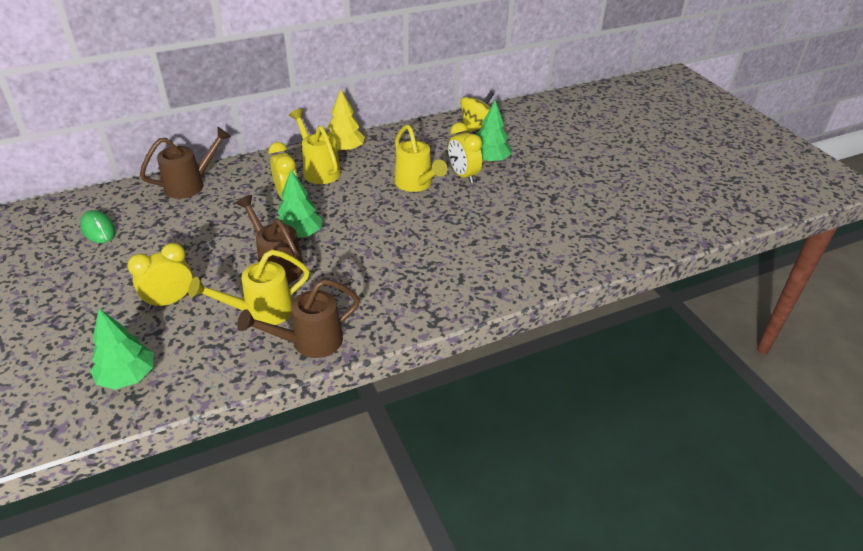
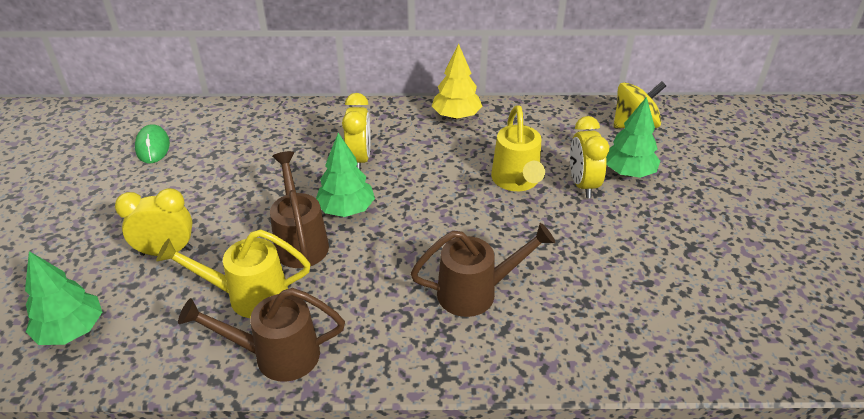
camera: 25 degrees right, 0 degrees up
brown watering can [140,127,231,199] -> brown watering can moved to [411,223,555,317]
yellow watering can [289,109,341,184] -> none

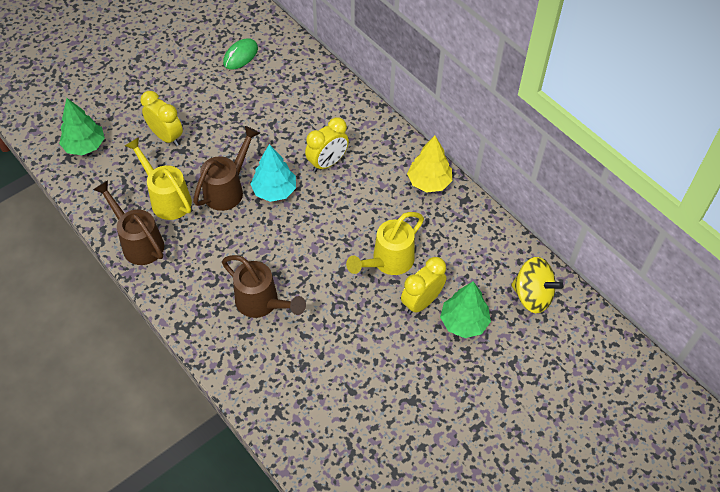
camera: 50 degrees right, 15 degrees up
green tree [316,133,375,217] -> turquoise tree [251,144,296,202]

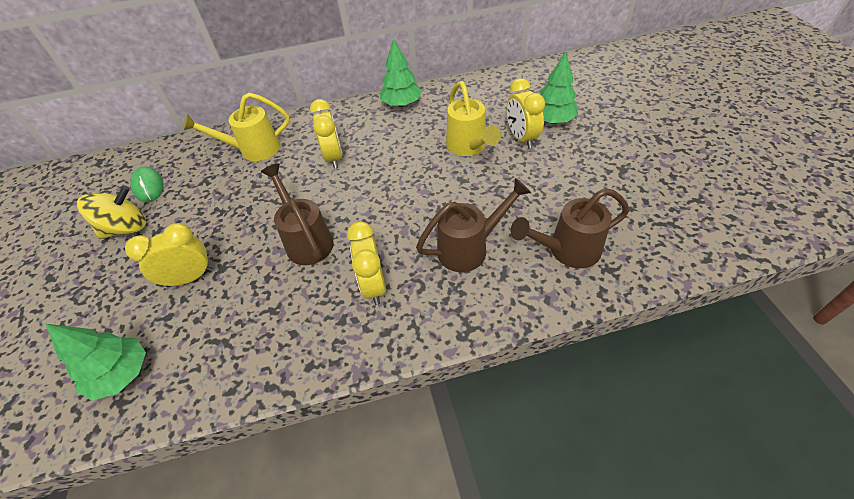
camera: 60 degrees left, 5 degrees down
brown watering can [93,180,164,265] -> brown watering can moved to [511,188,629,268]
yellow watering can [125,137,192,220] -> yellow watering can moved to [183,93,290,161]
turquoise tree [251,144,296,202] -> none
yellow tree [407,135,452,192] -> green tree [380,38,422,107]
yellow spinning top [511,257,563,313] -> yellow spinning top moved to [77,185,146,239]
none -> yellow clock [347,221,386,305]

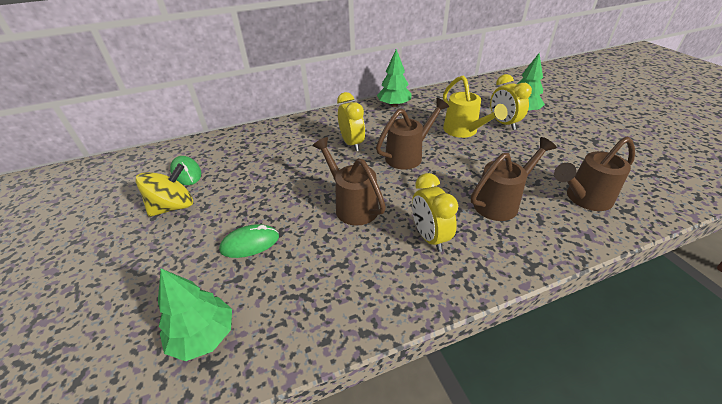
camera: 10 degrees left, 10 degrees down
yellow clock [125,223,213,287] -> green mouse [219,224,279,258]
yellow watering can [183,93,290,161] -> none
none -> brown watering can [376,98,449,170]

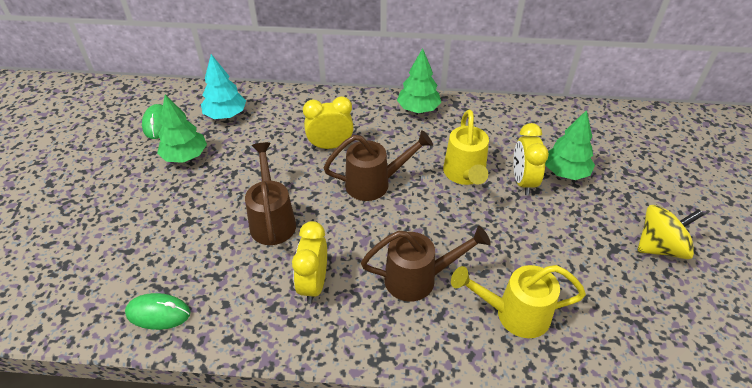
camera: 25 degrees right, 5 degrees up
yellow spinning top [135,163,193,217] -> yellow spinning top moved to [637,205,704,259]
green tree [158,269,232,361] -> green tree moved to [157,95,207,163]
green mouse [219,224,279,258] -> green mouse moved to [125,293,190,330]
yellow clock [337,92,365,151] -> yellow clock turned 105 degrees counterclockwise [303,96,354,149]
brown watering can [554,137,635,211] -> yellow watering can [451,265,586,338]
none -> turquoise tree [201,54,246,119]

